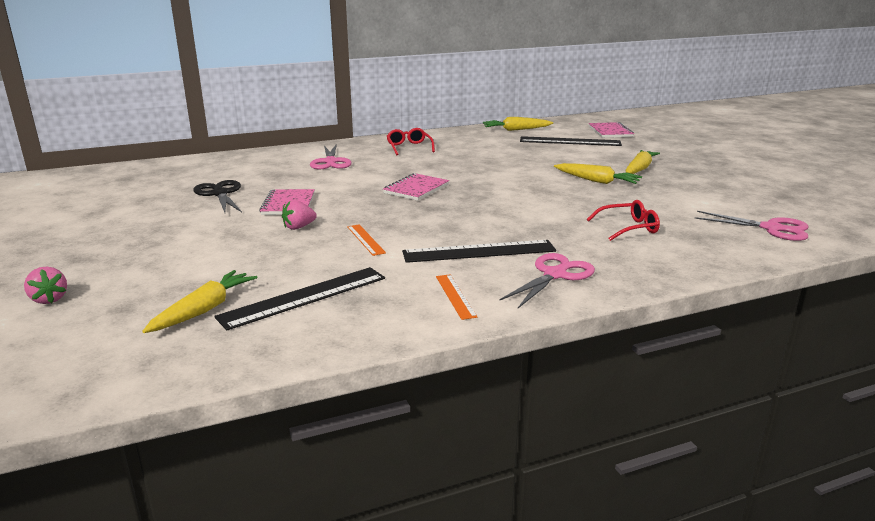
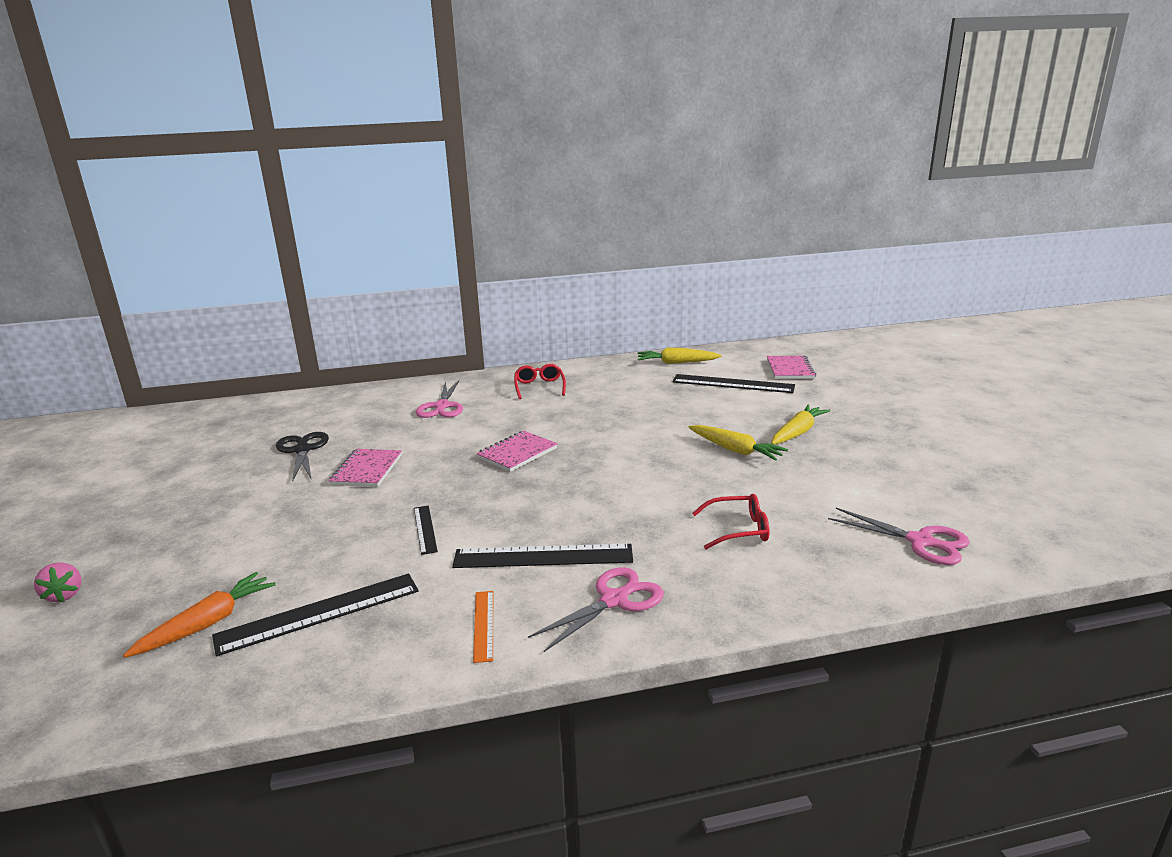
camera: 10 degrees right, 0 degrees up
yellow carrot [142,270,258,333] -> orange carrot [123,572,276,658]
pink strawberry [282,200,317,230] -> none
orange ruler [347,224,386,256] -> black ruler [414,505,438,555]

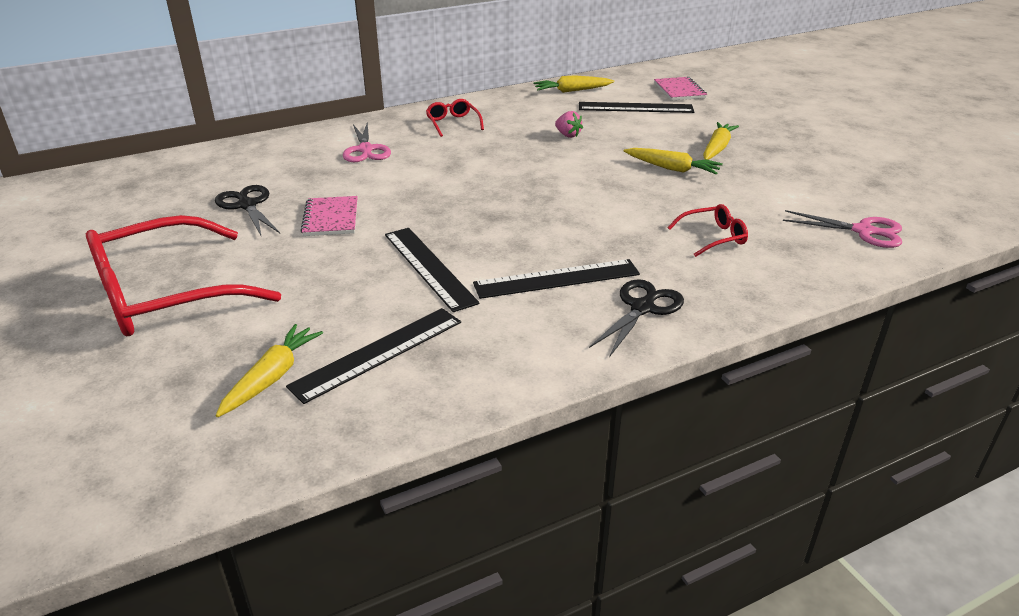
camera: 15 degrees left, 10 degrees up
pink strawberry [34,562,82,602] -> pink strawberry moved to [555,111,583,138]
orange carrot [123,572,276,658] -> yellow carrot [216,324,323,417]
black ruler [414,505,438,555] -> black ruler [385,228,480,312], size x1.87
orange ruler [473,591,493,663] -> none
pink notebook [476,431,557,472] -> none
pink scissors [528,567,664,652] -> black scissors [589,279,684,357]
none -> red glasses [86,215,281,336]

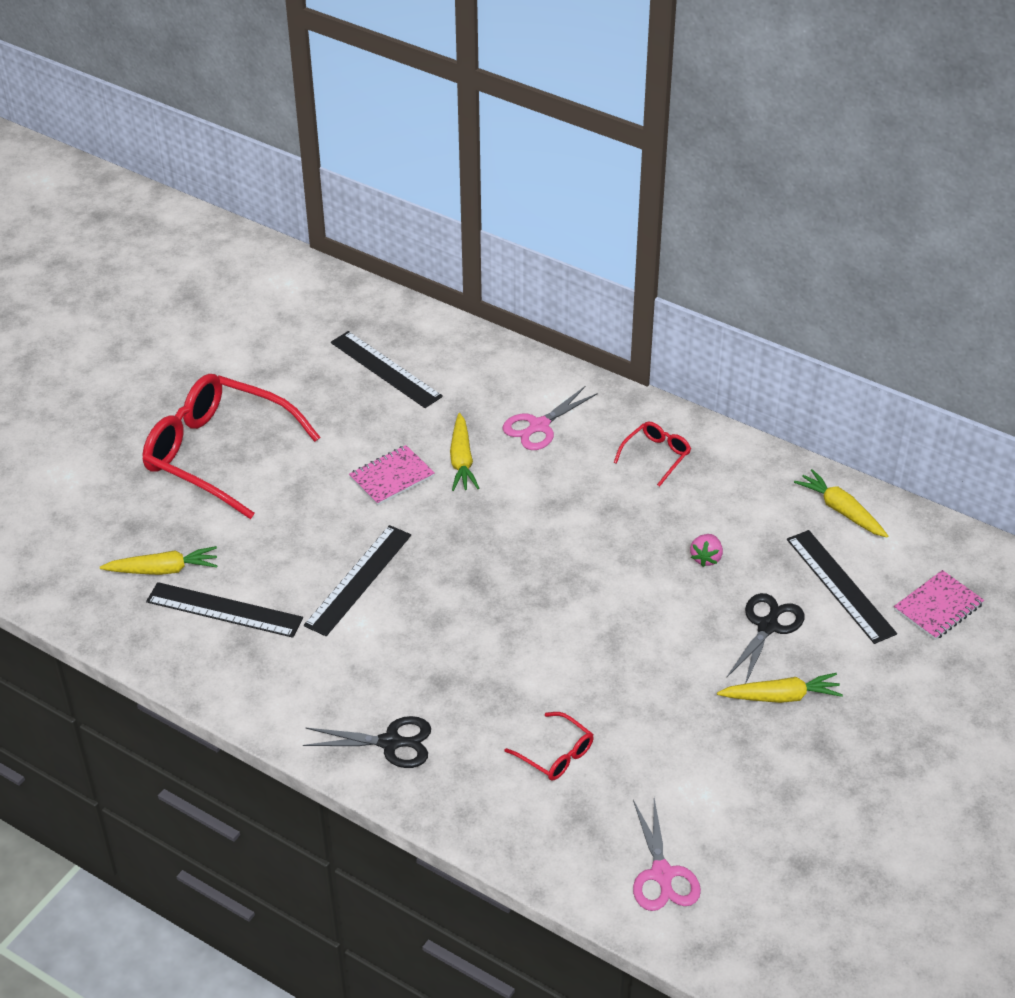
camera: 60 degrees right, 10 degrees up
black scissors [215,185,280,235] -> black scissors moved to [726,593,805,684]
black ruler [473,259,640,299] -> black ruler moved to [331,331,443,408]
yellow carrot [624,148,723,175] -> yellow carrot moved to [450,413,479,491]

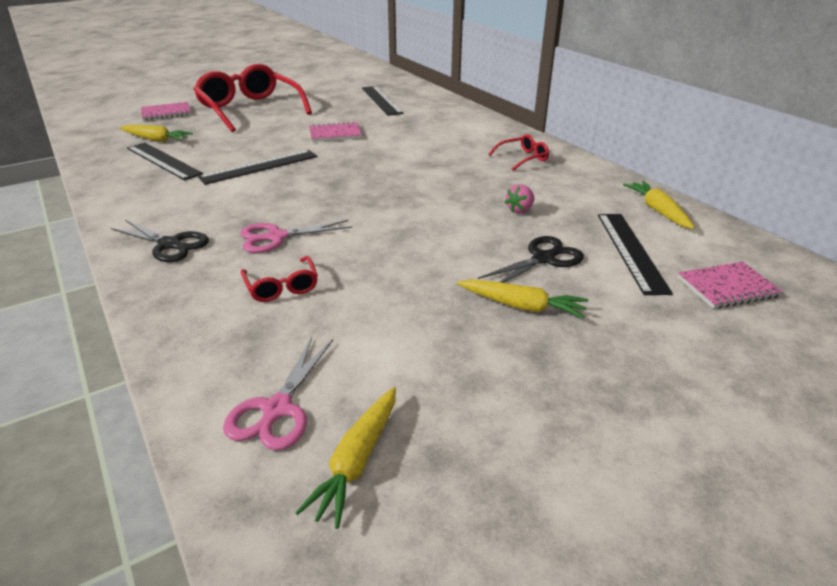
camera: 25 degrees right, 10 degrees down
yellow carrot [450,413,479,491] -> yellow carrot moved to [295,387,396,529]
pink scissors [503,386,598,450] -> pink scissors moved to [240,220,352,253]
none -> pink notebook [141,102,191,121]

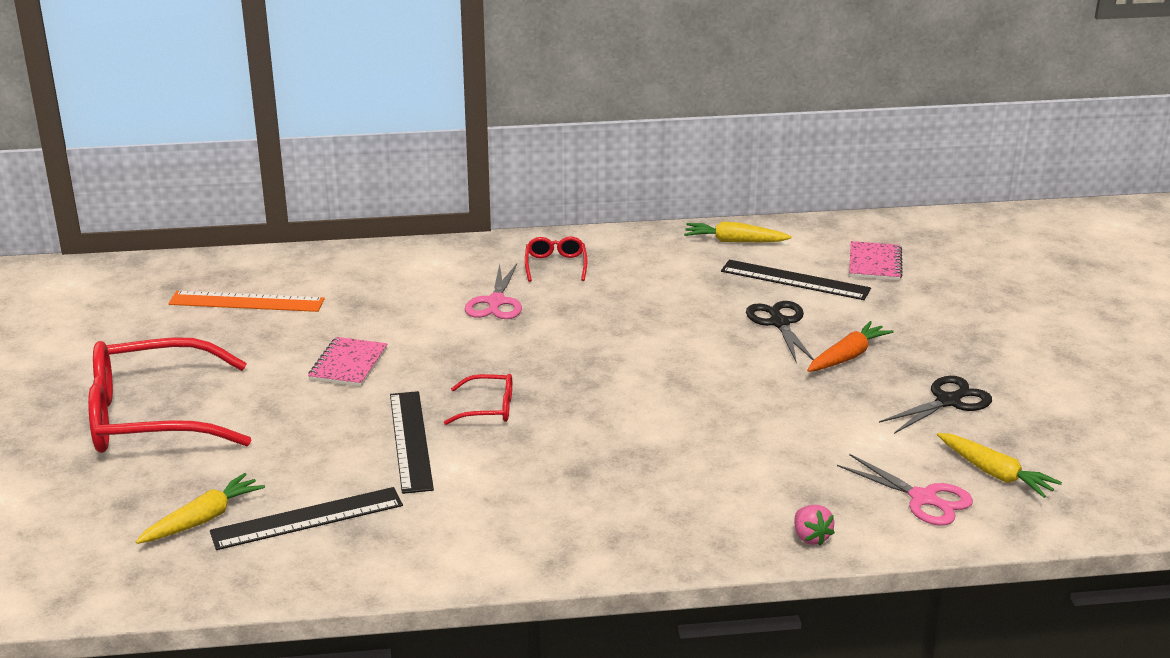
camera: 65 degrees left, 5 degrees down
black scissors [111,220,209,262] -> black scissors moved to [879,376,992,434]
pink notebook [141,102,191,121] -> none
pink scissors [240,220,352,253] -> pink scissors moved to [465,264,522,319]
red glasses [241,256,318,302] -> red glasses moved to [444,374,512,425]
black ruler [362,86,403,116] -> orange ruler [168,291,324,312]
yellow carrot [457,279,588,319] -> orange carrot [807,321,894,372]
pink strawberry [505,184,535,214] -> pink strawberry moved to [794,505,835,546]

